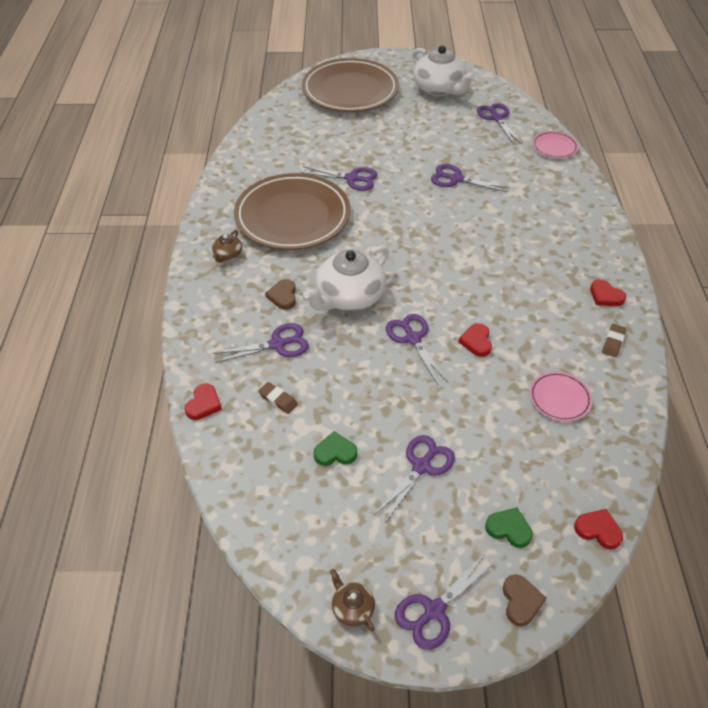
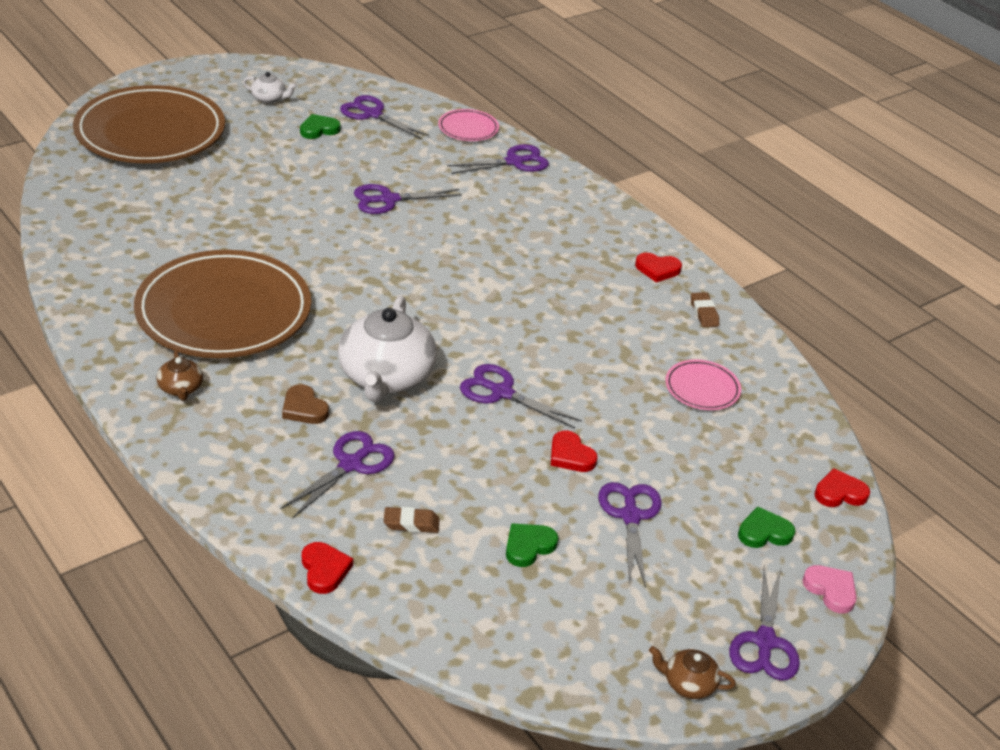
camera: 40 degrees left, 10 degrees down
purple scissors [300,166,377,191] -> purple scissors moved to [447,144,549,174]
white teapot [412,46,475,96] -> white teapot [243,72,297,103], size x0.45
red heart [458,323,492,357] -> red heart moved to [551,431,598,472]
brown heart [503,574,546,627] -> pink heart [802,565,857,613]
none -> green heart [300,114,341,139]

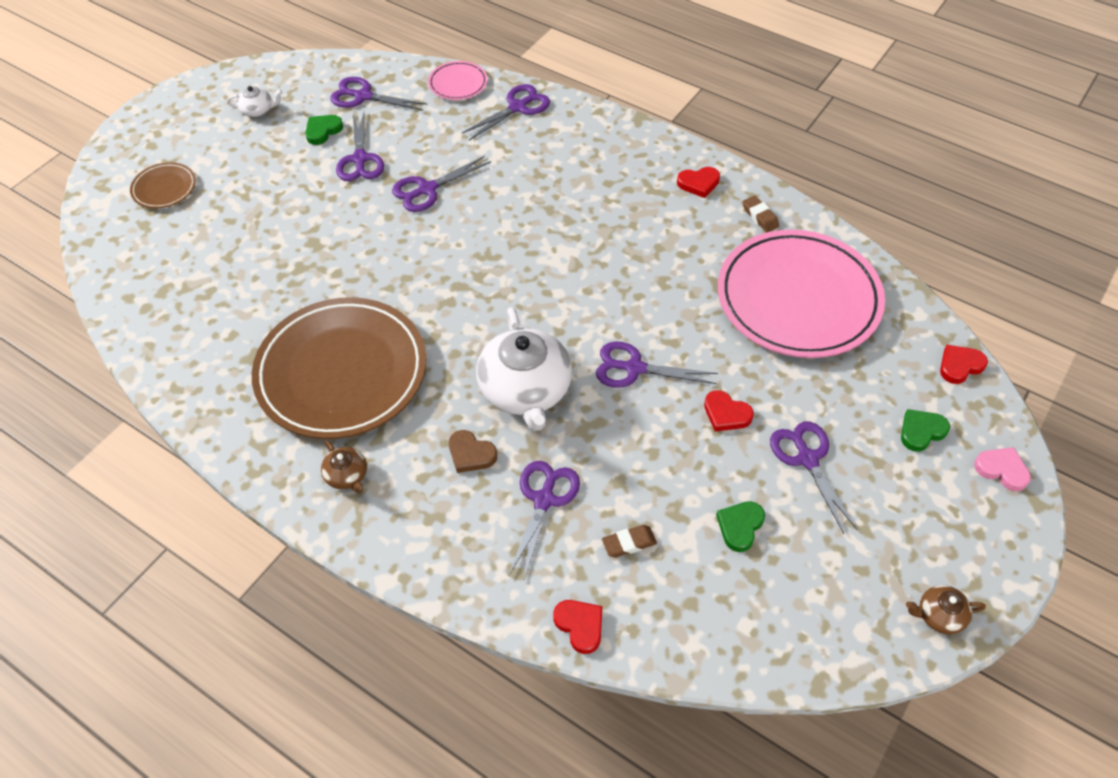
camera: 15 degrees left, 15 degrees up
brown plate [73,85,225,163] -> brown plate [130,162,196,208], size x0.43
pink plate [665,359,741,410] -> pink plate [718,230,885,358], size x2.33
purple scissors [729,565,800,680] -> purple scissors moved to [336,112,384,181]

